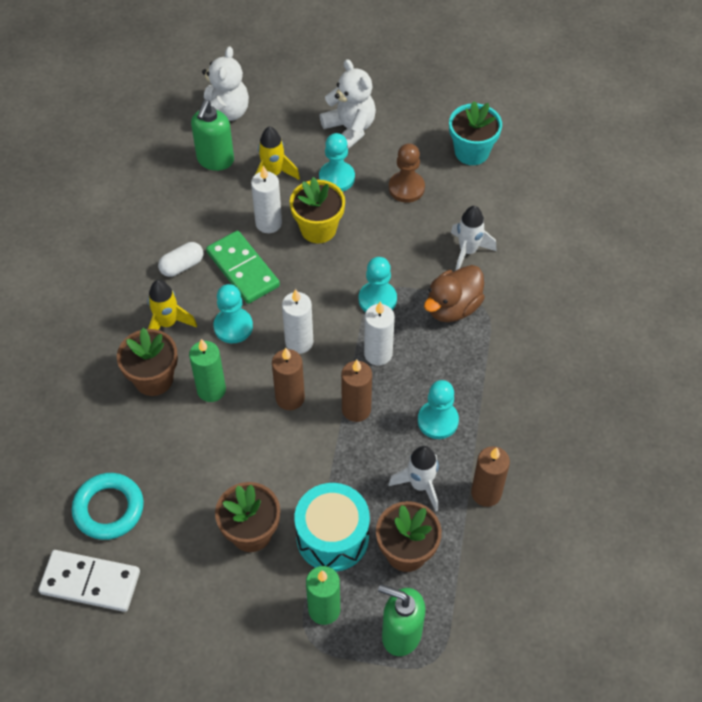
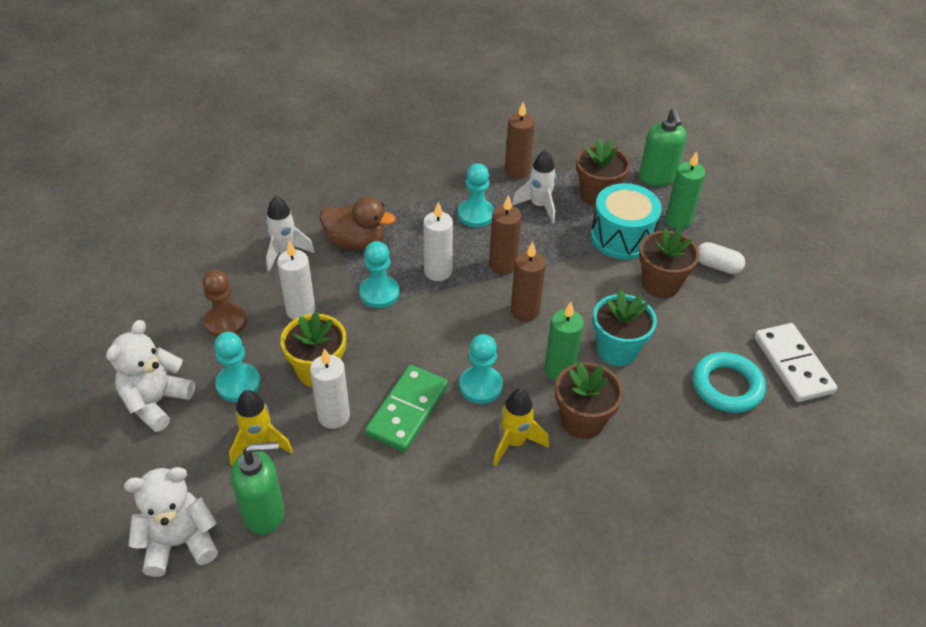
camera: 120 degrees left, 10 degrees down
white capsule [158,242,204,277] -> white capsule moved to [698,242,745,274]
white candle [282,289,313,354] -> white candle moved to [277,240,315,320]
turquoise flower pot [449,101,502,165] -> turquoise flower pot moved to [593,289,657,366]

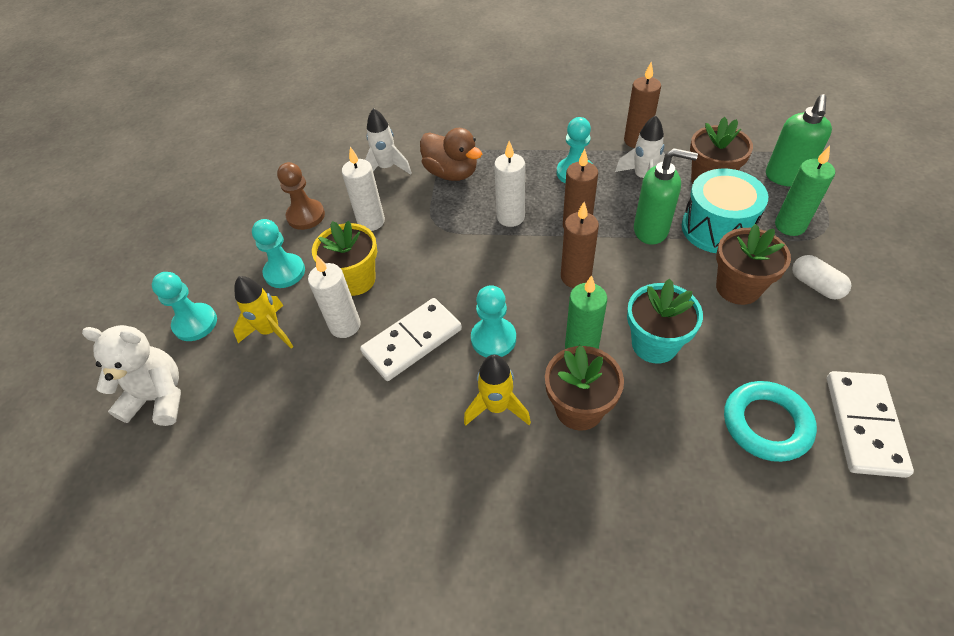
camera: 30 degrees right, 5 degrees up
white teddy bear [106,320,195,432] -> none
green soap dispenser [231,442,285,535] -> green soap dispenser moved to [634,148,698,245]
turquoise pawn [359,241,400,308] -> turquoise pawn moved to [152,272,217,341]
green domino [365,365,448,452] -> white domino [360,298,462,381]

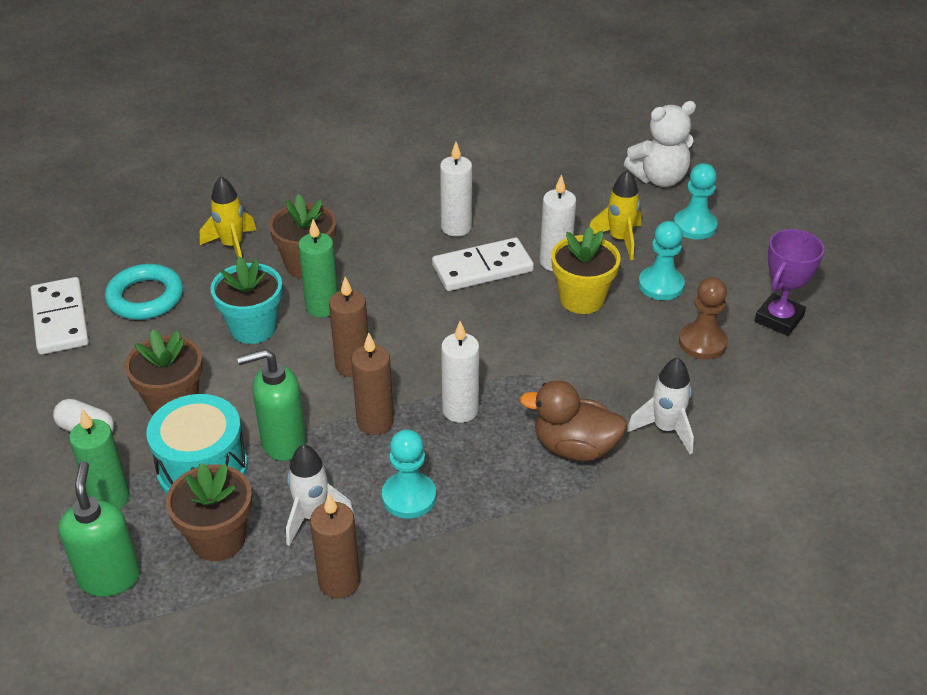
camera: 150 degrees right, 10 degrees down
white candle [342,147,385,231] -> white candle moved to [440,142,472,237]
white domino [360,298,462,381] -> white domino turned 45 degrees clockwise [432,238,534,291]
yellow rocket [464,354,531,426] -> yellow rocket moved to [200,176,256,257]
turquoise pawn [471,285,516,357] -> none
none -> purple trophy [755,229,824,336]

